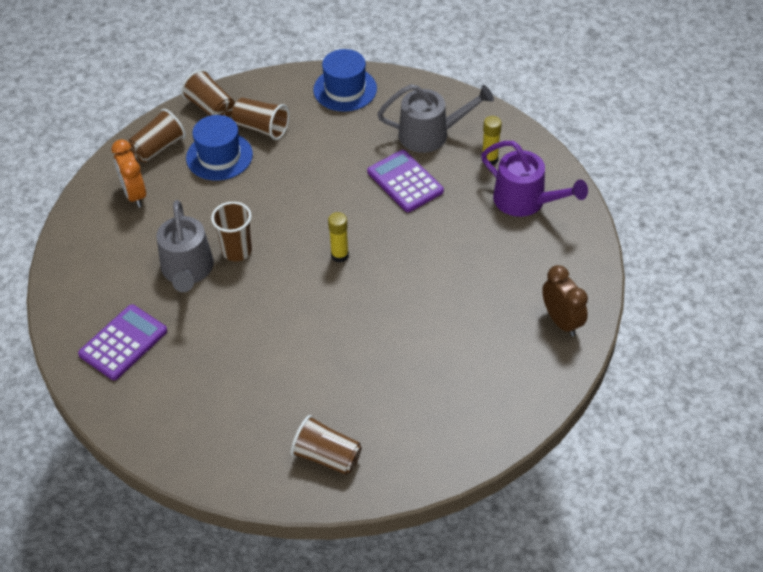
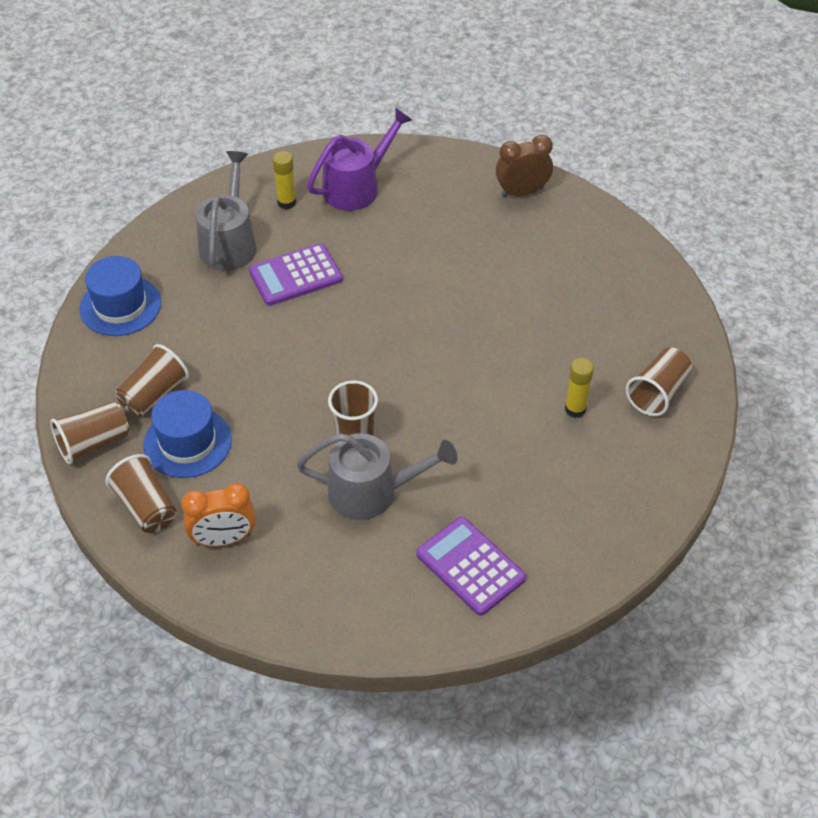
camera: 80 degrees left, 0 degrees up
yellow glue stick [328,212,349,263] -> yellow glue stick moved to [565,358,594,418]

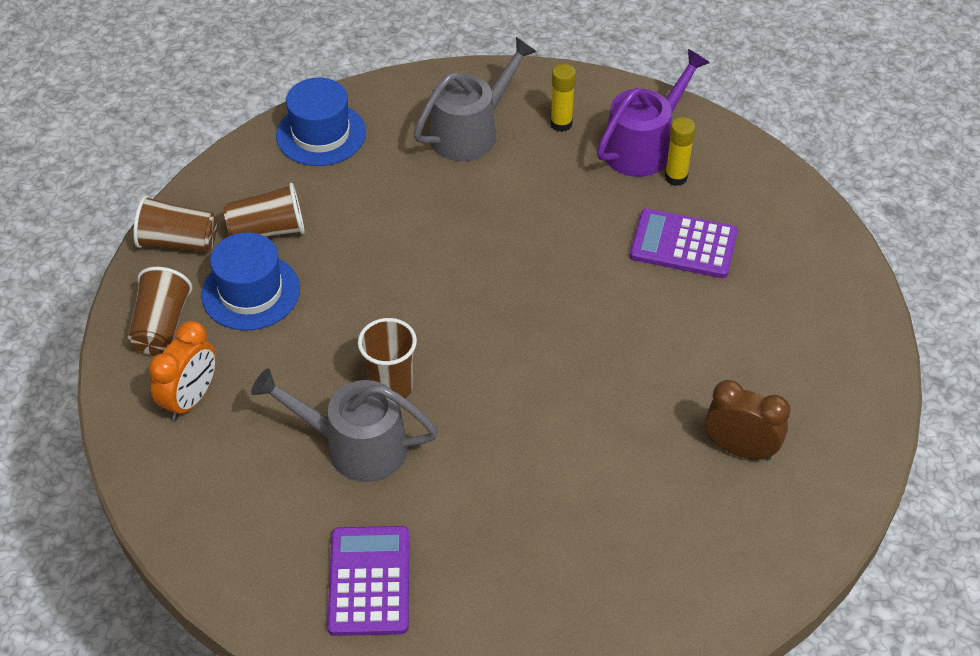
camera: 40 degrees right, 0 degrees up
orange clock [181,483,255,547] -> orange clock turned 90 degrees counterclockwise [149,321,216,420]
purple calculator [249,243,343,306] -> purple calculator moved to [630,208,738,278]
grey watering can [297,433,458,520] -> grey watering can turned 150 degrees clockwise [251,368,438,482]
purple watering can [307,108,412,211] -> purple watering can turned 45 degrees counterclockwise [597,49,710,177]
brown clock [496,135,553,197] -> brown clock moved to [705,380,790,460]
yellow glue stick [565,358,594,418] -> yellow glue stick moved to [665,117,696,186]
brown cup [626,347,692,416] -> none

